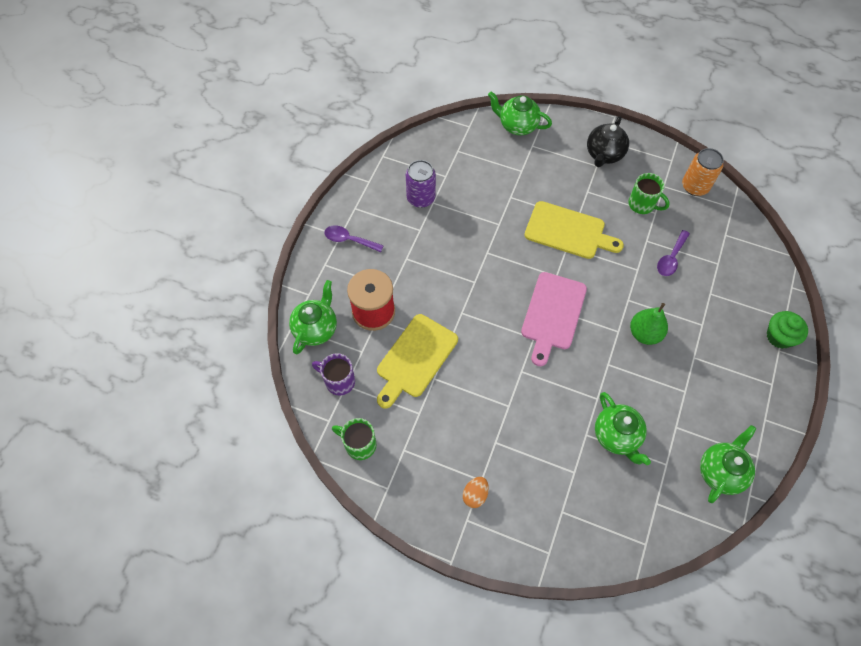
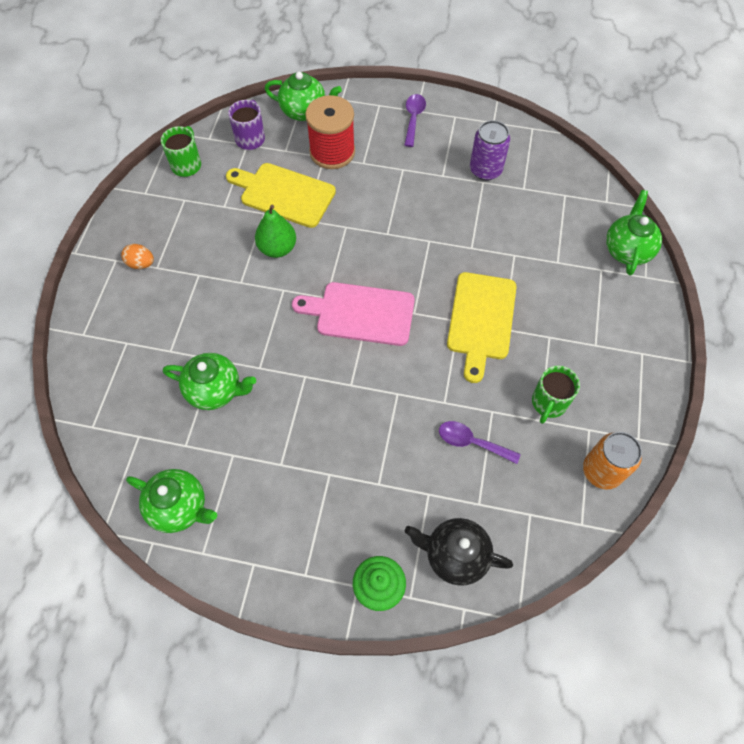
camera: 80 degrees right, 0 degrees up
black teapot [587,116,629,167] -> black teapot moved to [405,518,513,586]
green teapot [595,392,651,465] -> green teapot turned 135 degrees counterclockwise [163,353,256,410]
green pear [630,303,668,345] -> green pear moved to [255,205,296,258]

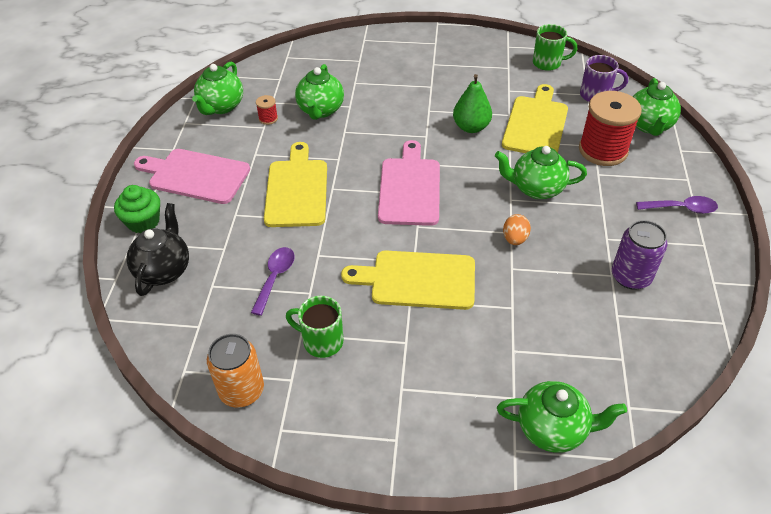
camera: 85 degrees right, 15 degrees down
orange egg [121,244,154,269] -> orange egg moved to [503,214,531,245]
none -> pink cutting board [134,149,250,204]
none -> red spool [256,95,278,125]
none -> yellow cutting board [264,142,327,227]
none -> green teapot [495,146,587,199]

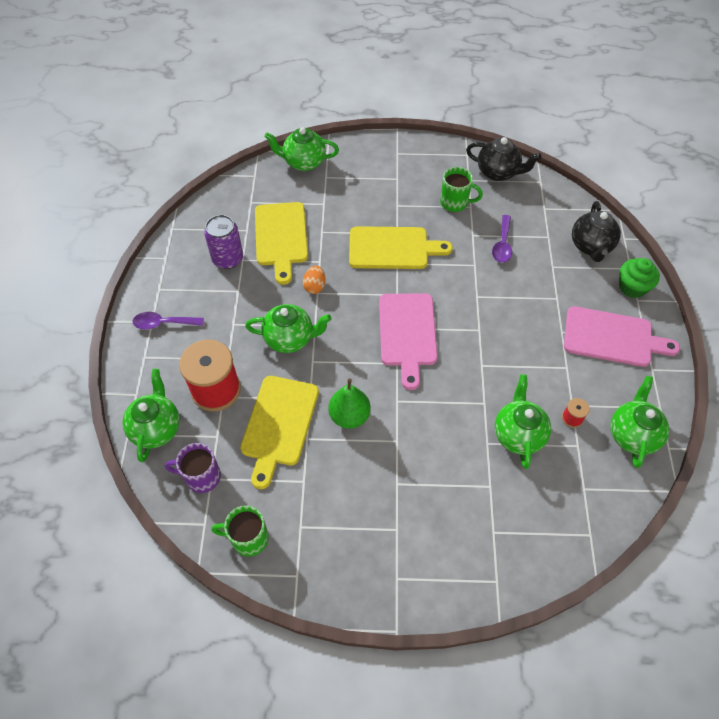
camera: 175 degrees right, 10 degrees up
orange can [207,334,264,407] -> black teapot [466,137,541,181]
yellow cutting board [264,142,327,227] -> yellow cutting board moved to [255,202,308,285]

